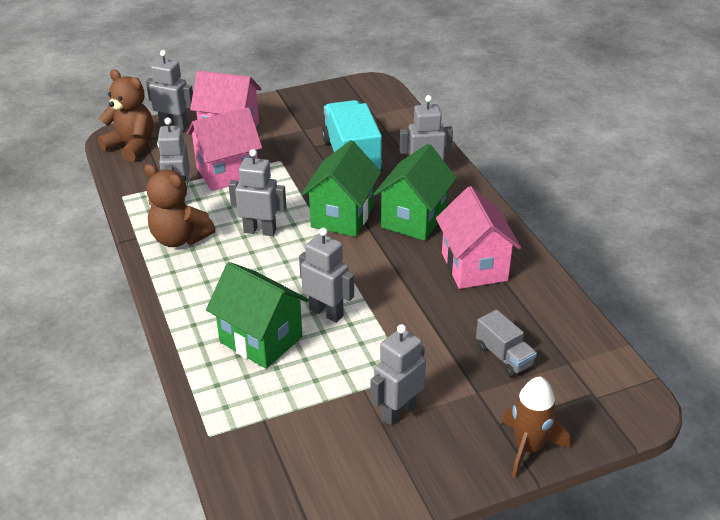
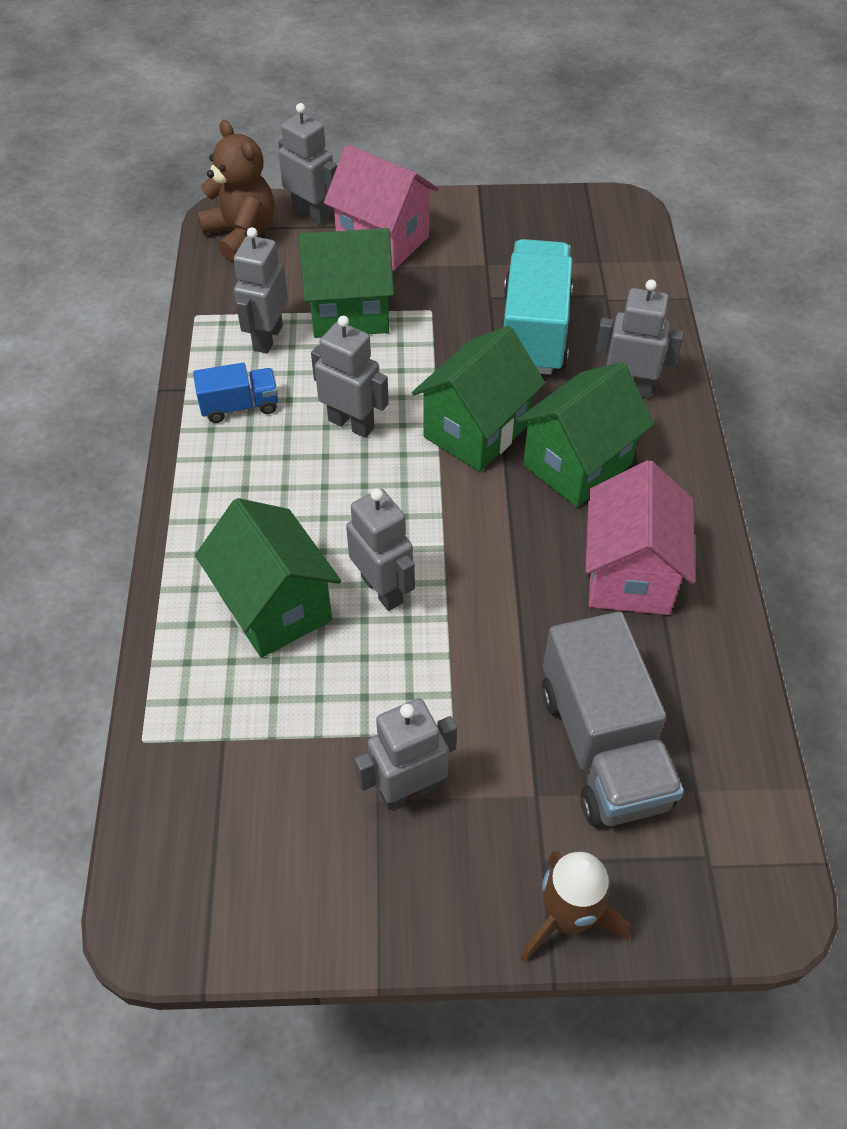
camera: 20 degrees right, 15 degrees up
brown teddy bear [144,164,215,247] -> blue truck [193,363,278,423]
pink house [187,107,262,191] -> green house [299,228,394,338]
grey truck [476,310,537,377] -> grey truck [541,611,684,827], size x1.91

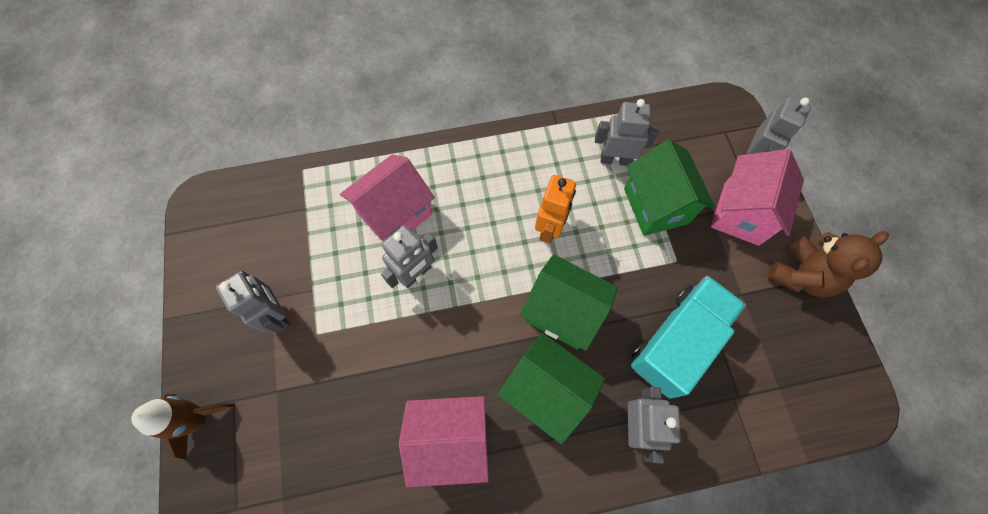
camera: 80 degrees right, 15 degrees up
blue truck [193,363,278,423] -> none
green house [195,498,341,658] -> pink house [340,154,435,242]
brown teddy bear [197,120,275,261] -> brown teddy bear moved to [768,231,889,297]
grey robot [311,316,389,438] -> orange robot [535,175,576,243]
turquoise truck [504,239,573,375] -> turquoise truck turned 45 degrees counterclockwise [631,276,746,399]
grey truck [541,611,684,827] -> none

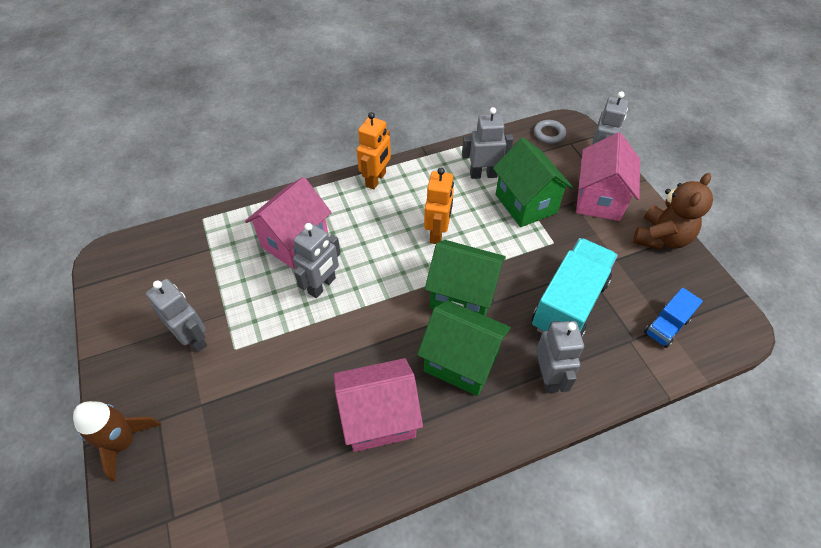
camera: 10 degrees left, 15 degrees down
none -> orange robot [357,112,391,189]
none -> grey ring [534,120,566,144]
none -> blue truck [644,288,703,348]

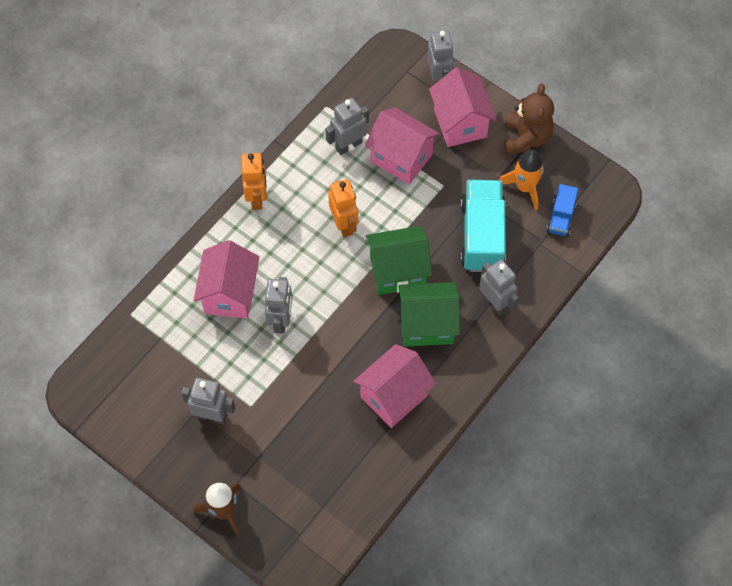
camera: 30 degrees left, 10 degrees up
green house [493,138,573,227] -> pink house [365,108,440,184]
grey ring [534,120,566,144] -> none
none -> orange rocket [499,150,544,211]

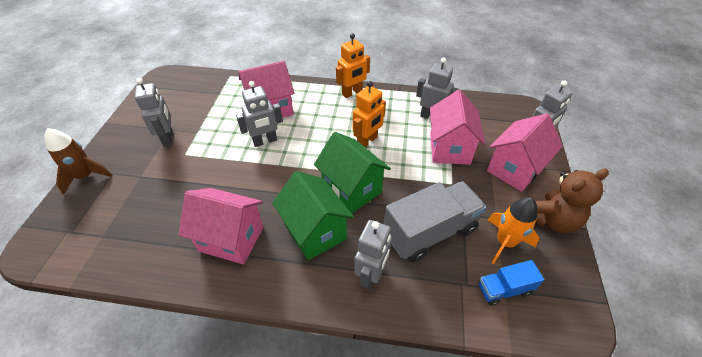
camera: 60 degrees right, 15 degrees down
turquoise truck [460,180,506,272] -> grey truck [384,181,486,262]

